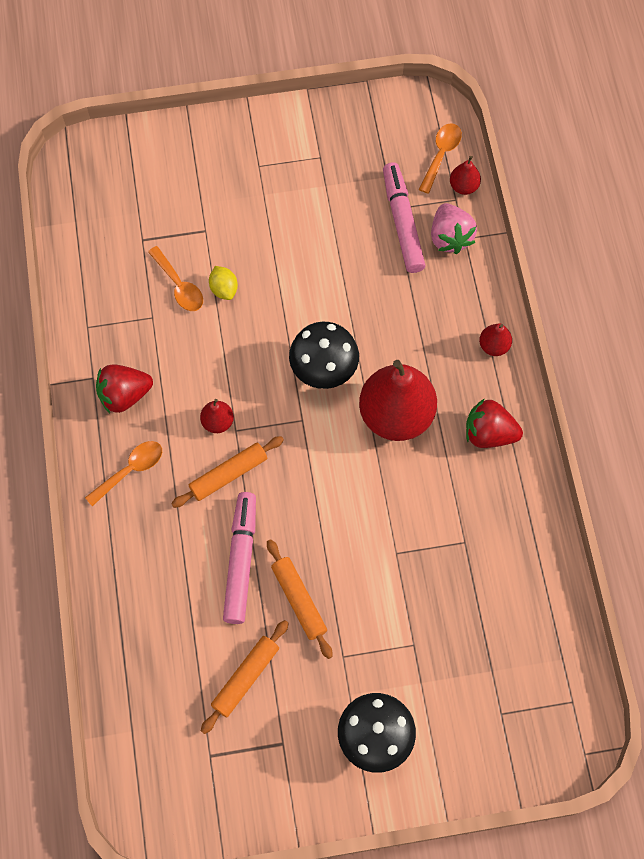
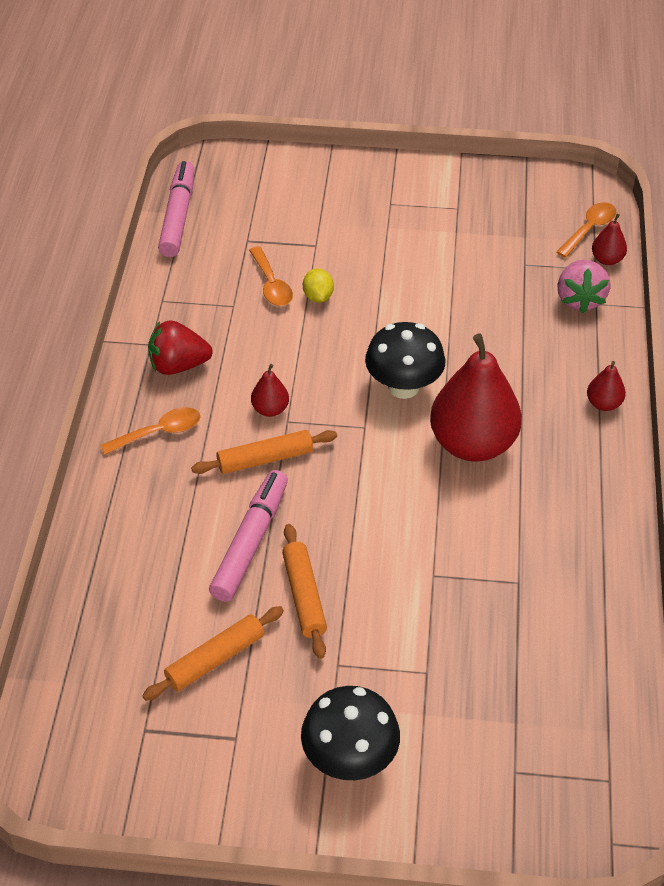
camera: 15 degrees right, 20 degrees down
pink marker [383,162,426,273] -> pink marker moved to [158,161,195,257]
red strawberry [466,398,523,448] -> none

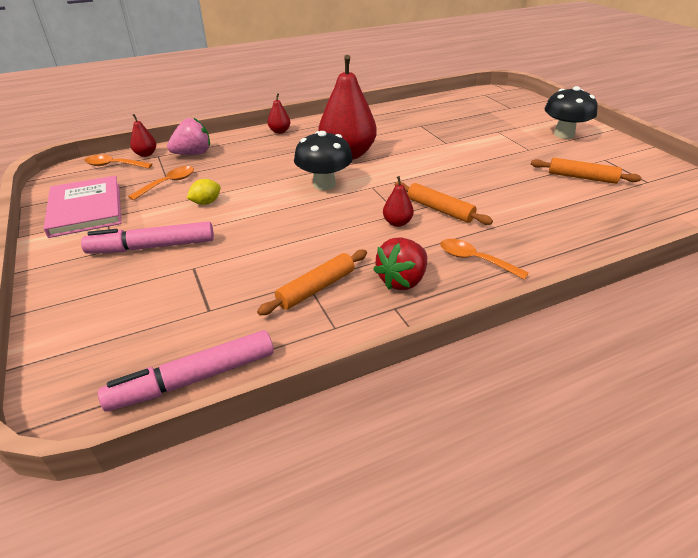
camera: 120 degrees left, 10 degrees down
red strawberry [148,320,212,375] -> red strawberry turned 75 degrees clockwise [373,237,427,290]
pink marker [209,470,288,602] -> pink marker moved to [81,221,214,254]
orange spoon [249,247,293,306] -> orange spoon moved to [128,166,194,200]
orange rolling pin [282,524,327,659] -> orange rolling pin moved to [257,250,367,315]
yellow lemon [303,269,334,303] -> yellow lemon moved to [187,179,221,205]
none -> pink book [44,176,121,238]

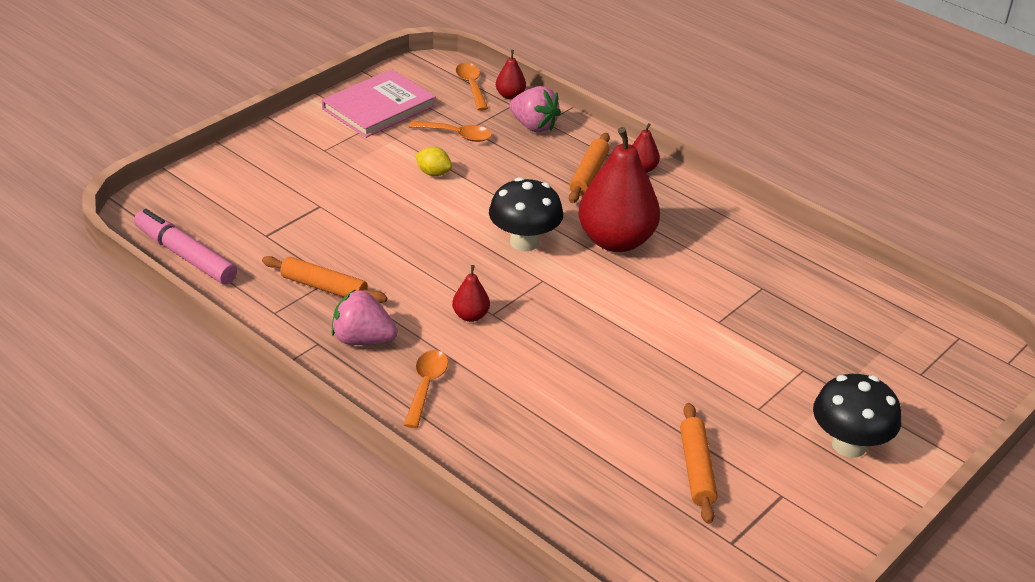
camera: 65 degrees right, 0 degrees up
pink marker [81,221,214,254] -> none
red strawberry [373,237,427,290] -> pink strawberry [332,289,398,345]
orange rolling pin [395,182,493,225] -> orange rolling pin moved to [569,133,610,203]

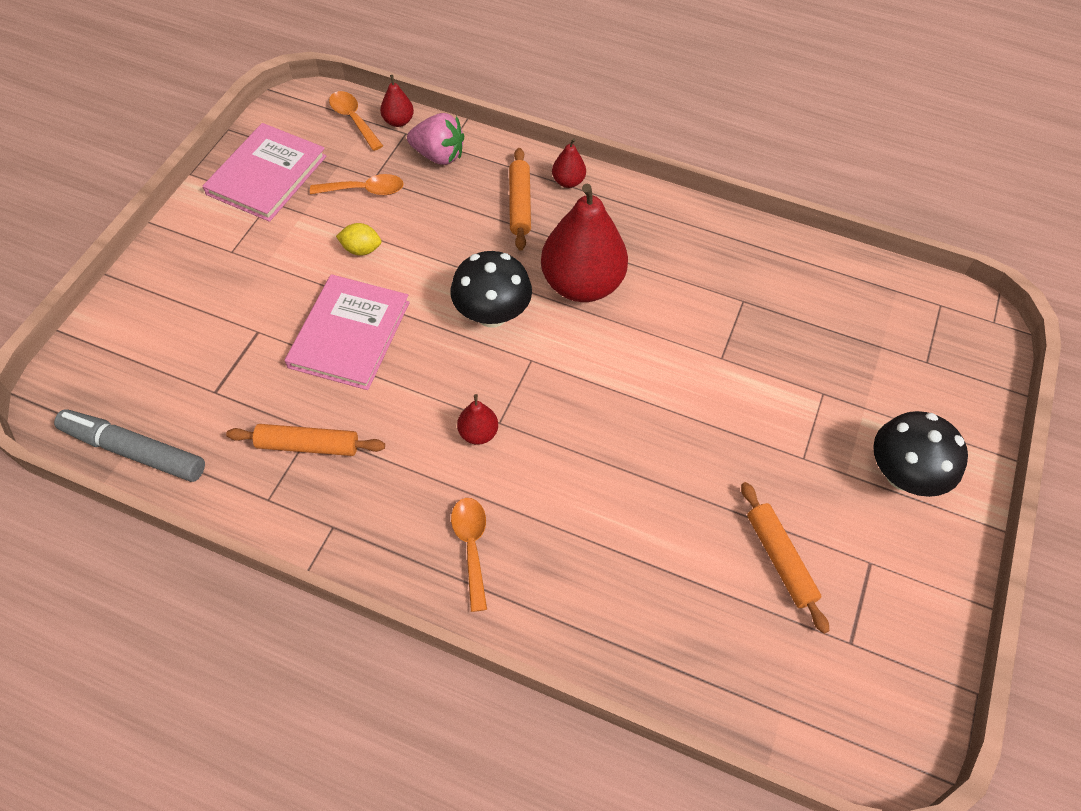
camera: 20 degrees left, 20 degrees up
pink marker [134,209,237,285] -> grey marker [54,409,205,482]
pink strawberry [332,289,398,345] -> none
none -> pink book [285,274,410,390]

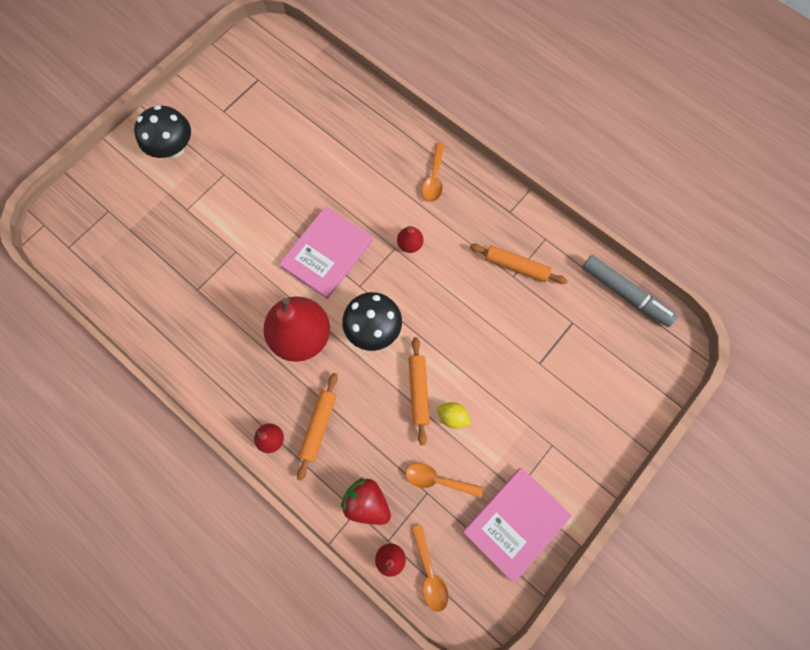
camera: 160 degrees left, 15 degrees up
pink book [285,274,410,390] -> pink book moved to [279,206,373,299]
pink strawberry [407,113,464,165] -> red strawberry [341,477,391,525]
orange rolling pin [741,482,829,634] -> orange rolling pin moved to [409,337,430,445]

